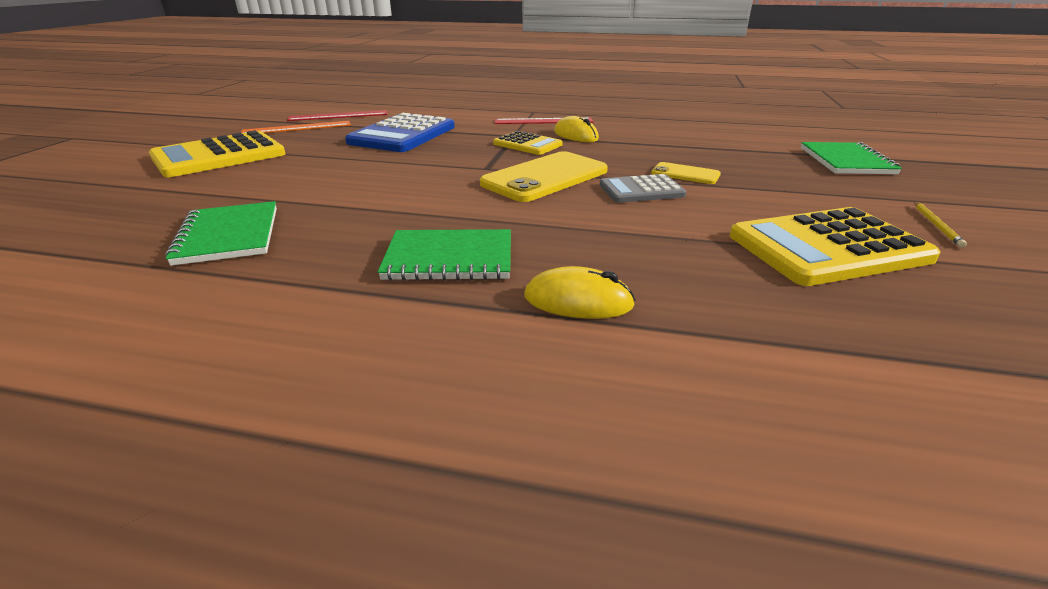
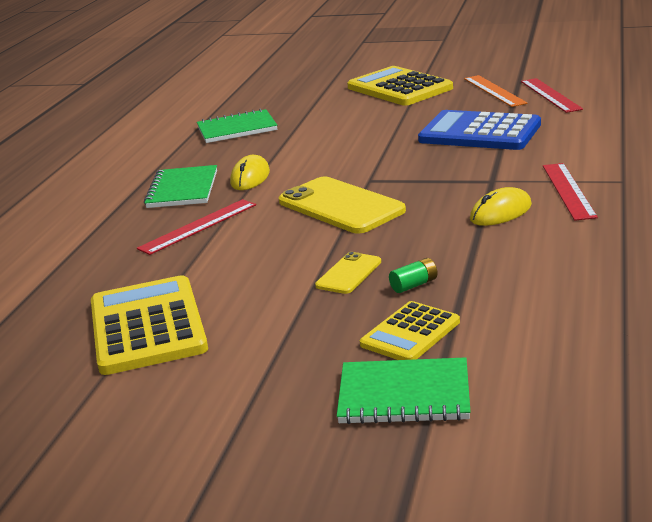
camera: 95 degrees right, 5 degrees down
yellow calculator [493,131,562,155] -> yellow calculator moved to [360,301,460,360]
yellow mouse [524,266,636,319] -> yellow mouse moved to [230,155,270,190]
grey calculator [599,174,687,203] -> none
yellow pencil [914,201,967,248] -> none
none -> red ruler [137,199,256,255]
none -> green battery [389,258,438,293]

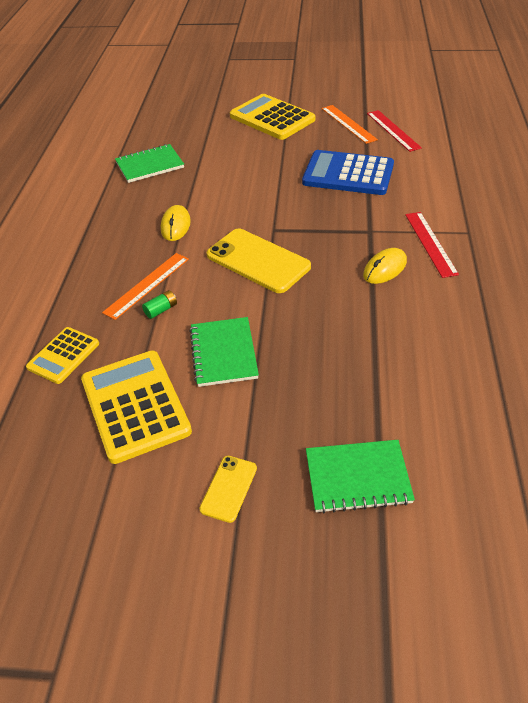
camera: 10 degrees left, 20 degrees up
red ruler [137,199,256,255] -> orange ruler [102,253,189,320]
green notebook [144,165,217,208] -> green notebook moved to [189,317,259,387]
yellow phone [315,252,381,294] -> yellow phone moved to [199,456,257,523]
yellow calculator [360,301,460,360] -> yellow calculator moved to [26,327,99,384]
green battery [389,258,438,293] -> green battery moved to [142,290,177,319]

